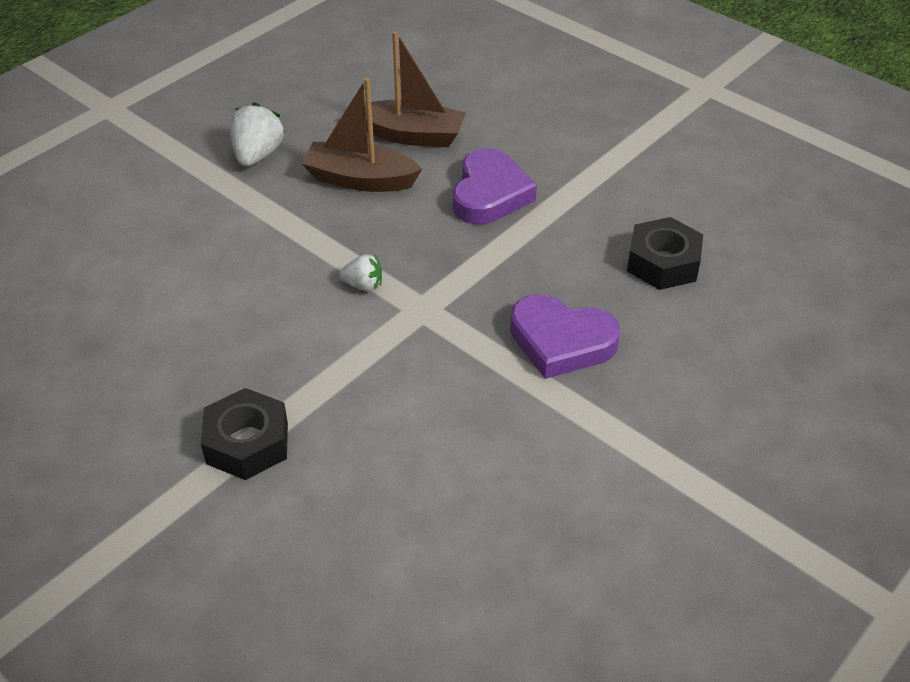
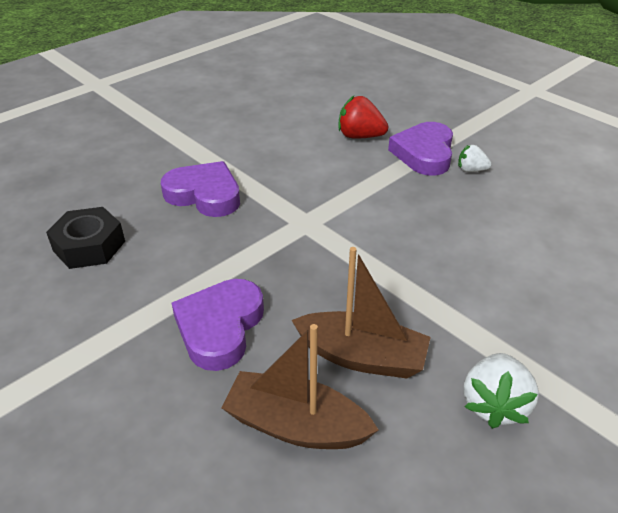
camera: 175 degrees left, 5 degrees down
black nut [201,388,288,480] -> purple heart [388,122,453,176]
white strawberry [339,254,382,291] -> white strawberry moved to [458,145,492,172]
none -> red strawberry [338,96,388,139]

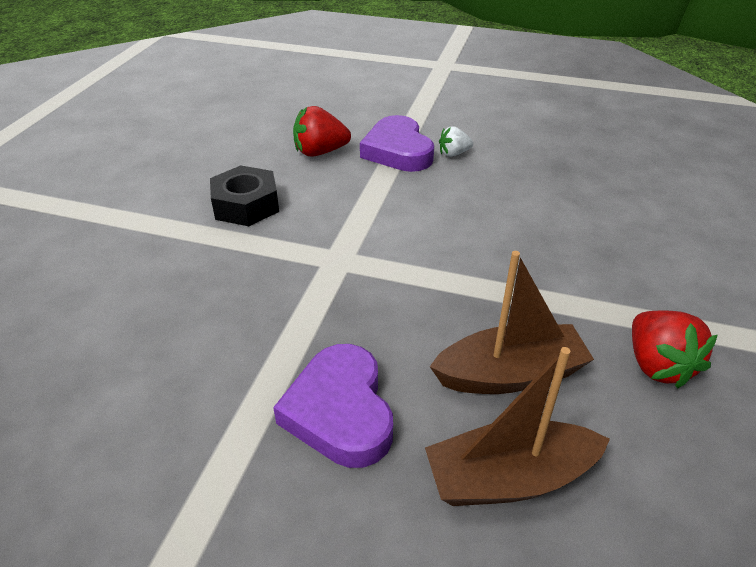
camera: 30 degrees left, 0 degrees up
black nut [46,207,125,269] -> black nut moved to [210,165,279,226]
purple heart [161,161,240,217] -> none
white strawberry [464,353,539,429] -> red strawberry [632,311,718,388]

